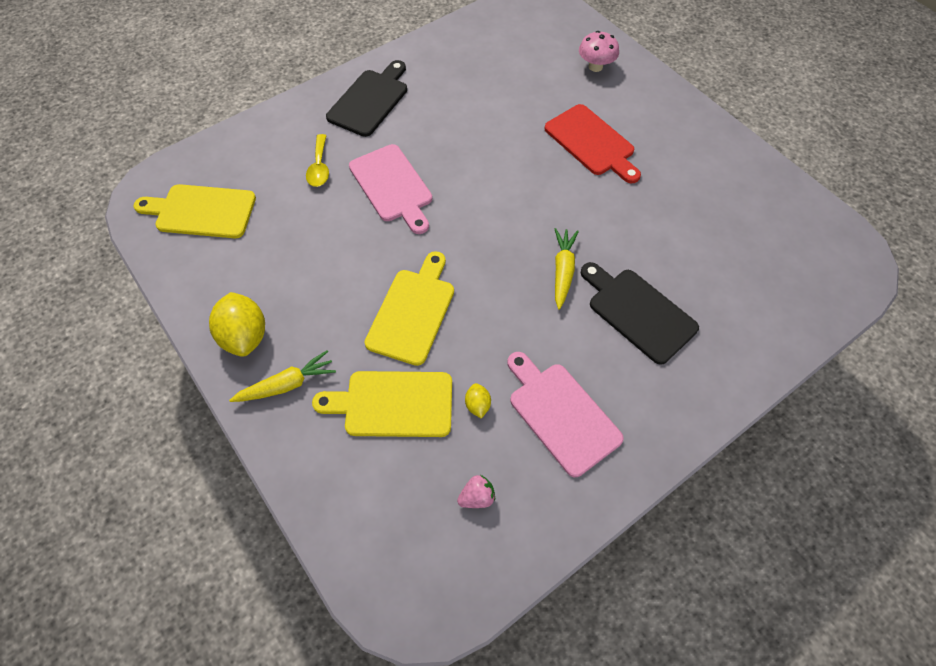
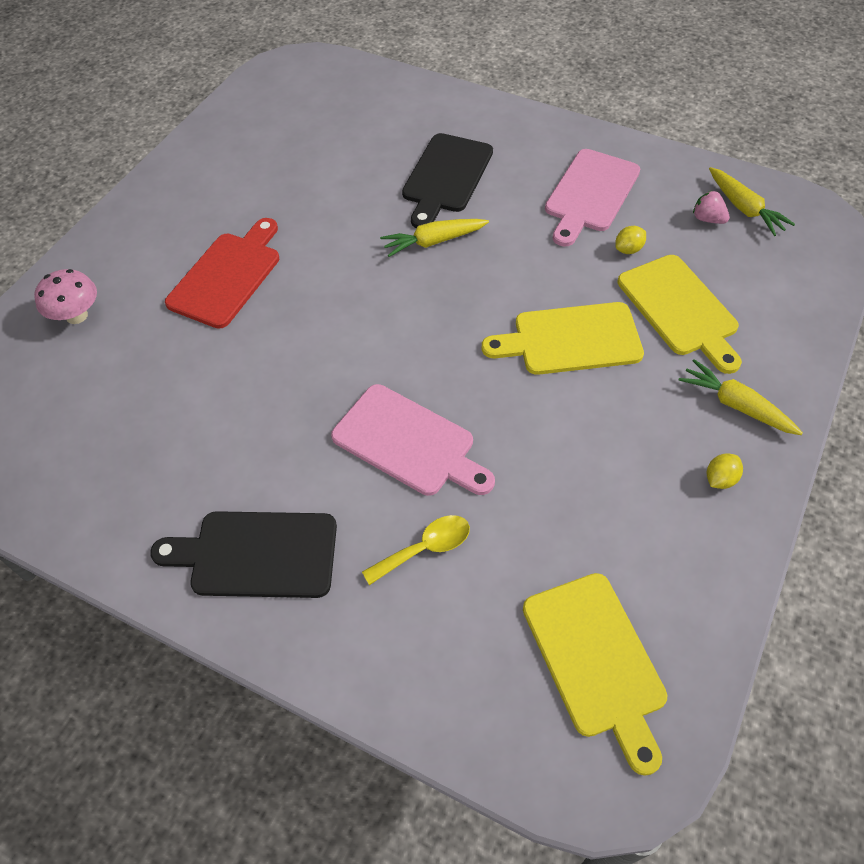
camera: 115 degrees left, 5 degrees down
yellow lemon [209,292,265,357] -> yellow lemon [707,453,743,489], size x0.48
pink cutting board [349,144,432,234] -> pink cutting board turned 90 degrees clockwise [331,384,495,496]
none -> yellow carrot [709,167,795,236]

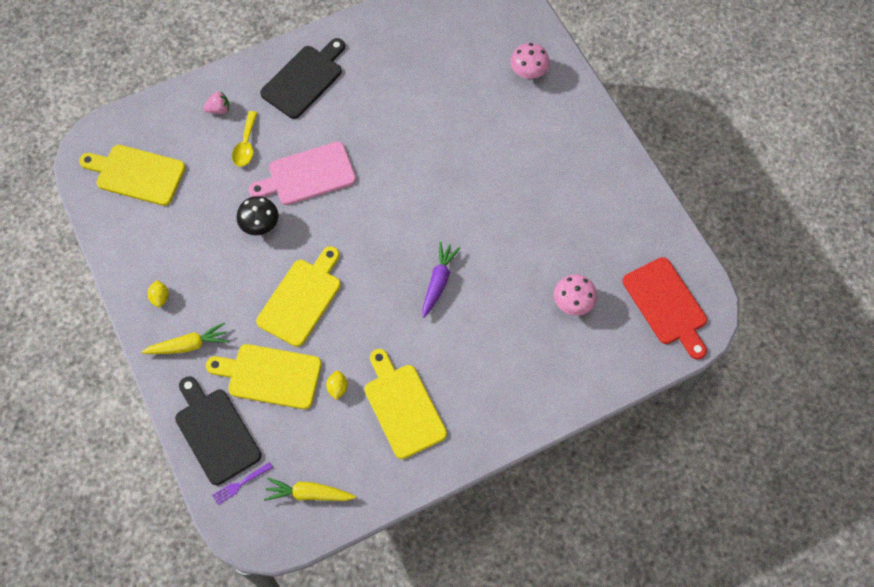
camera: 125 degrees right, 10 degrees up
red cutting board [165,218,279,329] -> red cutting board moved to [623,257,707,360]
yellow carrot [380,219,489,257] -> purple carrot [422,242,460,318]
black cutting board [402,133,493,228] -> black cutting board moved to [175,376,261,485]
pink cutting board [545,149,640,247] -> yellow cutting board [364,349,447,459]
pink strawberry [693,191,730,224] -> pink strawberry moved to [203,92,229,114]
none -> purple fork [212,462,273,505]
none -> black mushroom [237,196,279,235]
none -> pink mushroom [554,274,597,315]

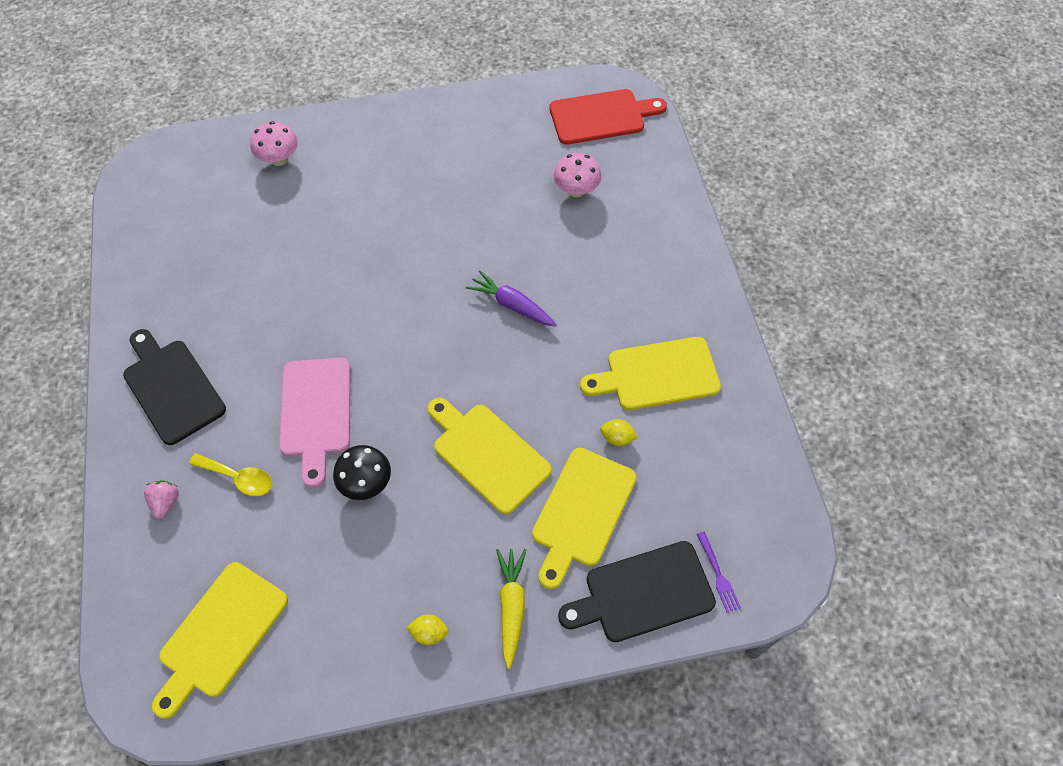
camera: 75 degrees left, 5 degrees down
yellow carrot [264,478,356,501] -> none

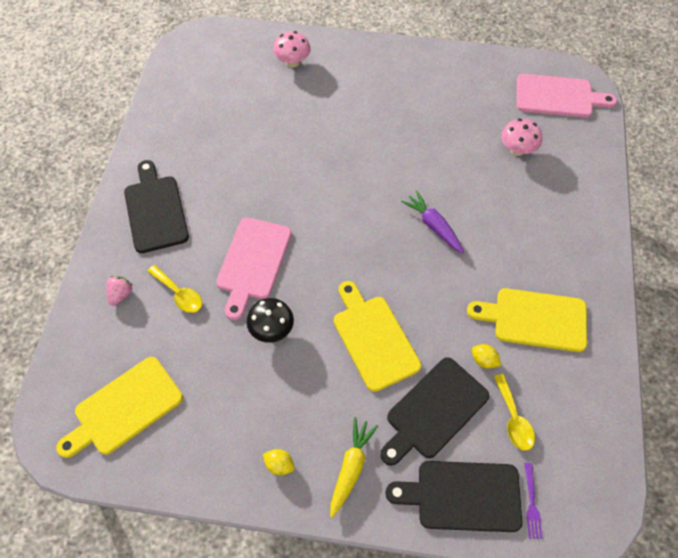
camera: 20 degrees right, 0 degrees up
yellow cutting board [532,448,637,589] -> black cutting board [380,357,489,466]
red cutting board [550,89,667,145] -> pink cutting board [517,74,617,118]
none -> yellow spoon [494,374,535,451]

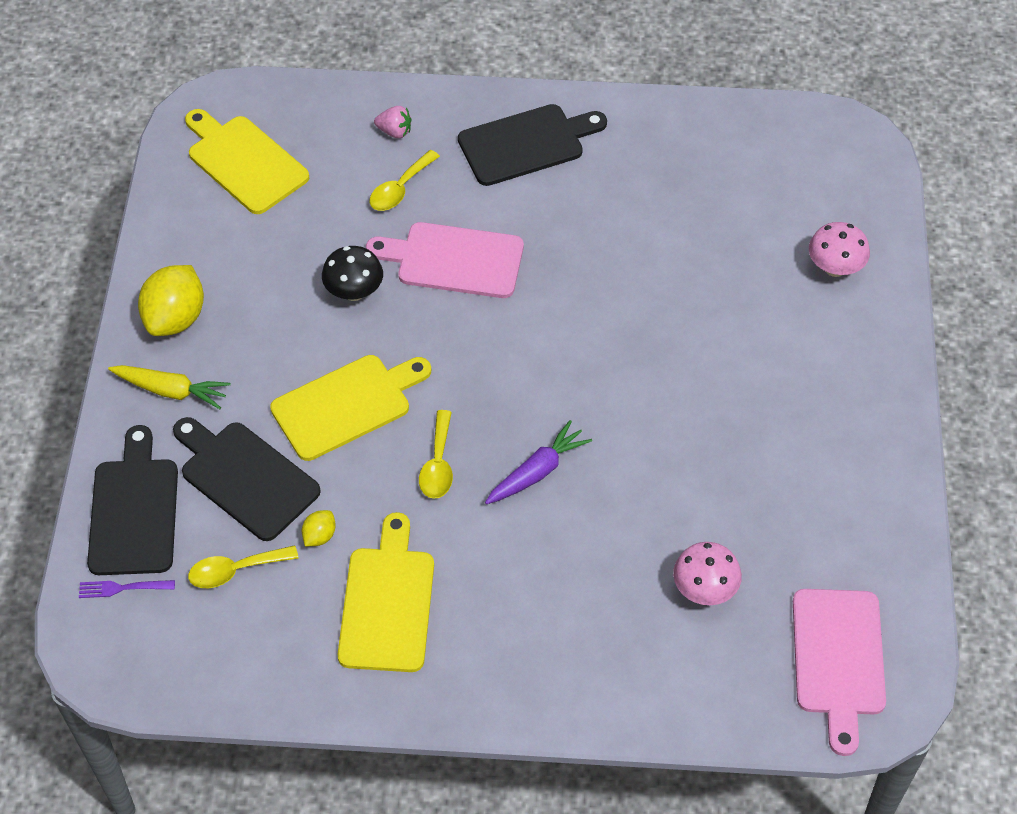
camera: 85 degrees right, 5 degrees down
yellow lemon [263,449,295,475] -> yellow lemon [138,265,204,336], size x2.10
none -> yellow spoon [419,410,453,499]

